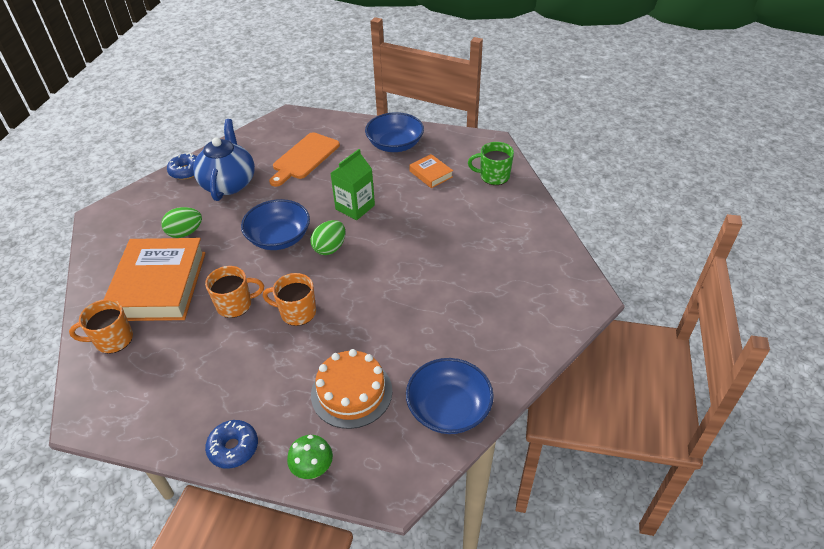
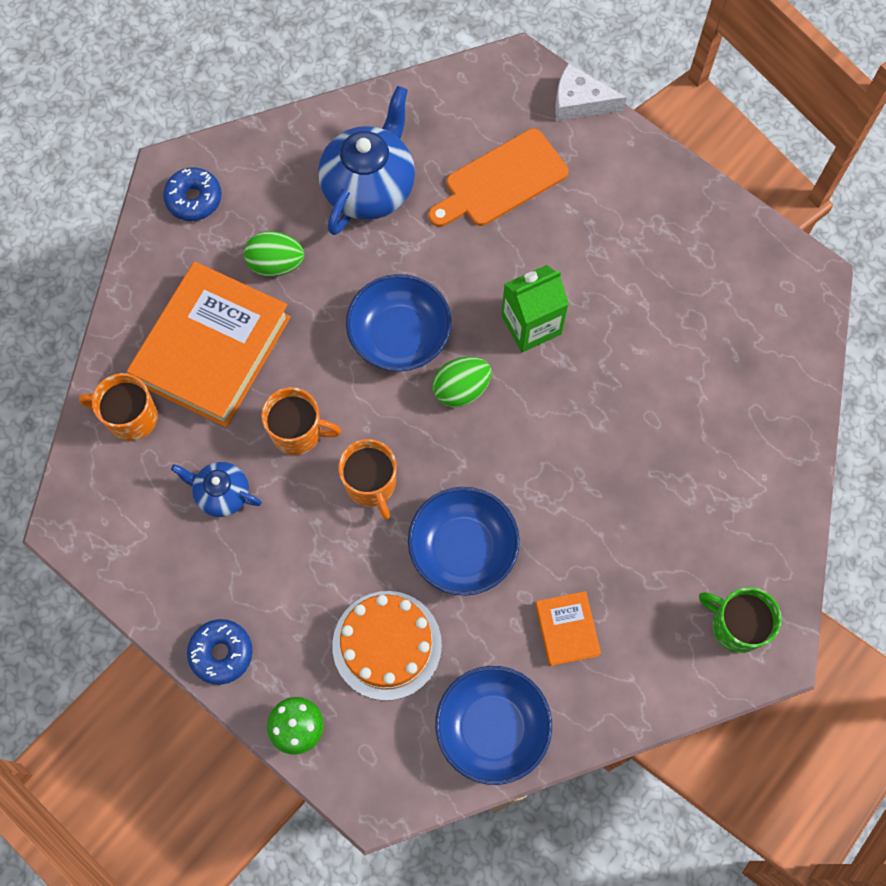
camera: 25 degrees right, 25 degrees up
blue donut [167,153,197,180] -> blue donut moved to [163,167,222,221]
orange mug [263,273,316,326] -> orange mug turned 150 degrees counterclockwise [338,439,397,520]
blue bowl [365,112,424,152] -> blue bowl moved to [408,487,520,596]
orange book [409,154,453,188] -> orange book moved to [535,591,601,666]
green mug [468,142,514,185] -> green mug moved to [699,587,782,653]
none -> blue teapot [171,462,262,517]
none -> white cheese [555,63,627,121]

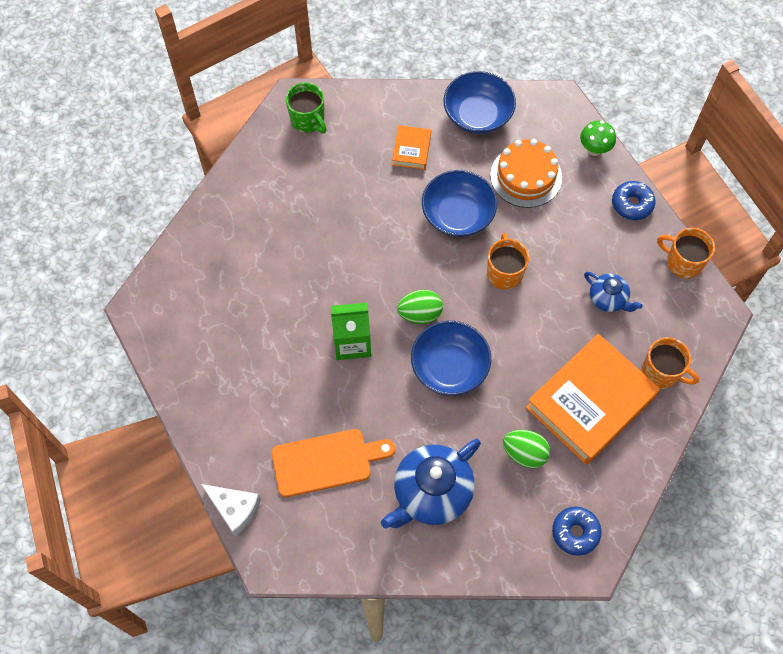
camera: 160 degrees left, 5 degrees down
orange mug [261,387,341,455] -> orange mug moved to [657,228,715,279]

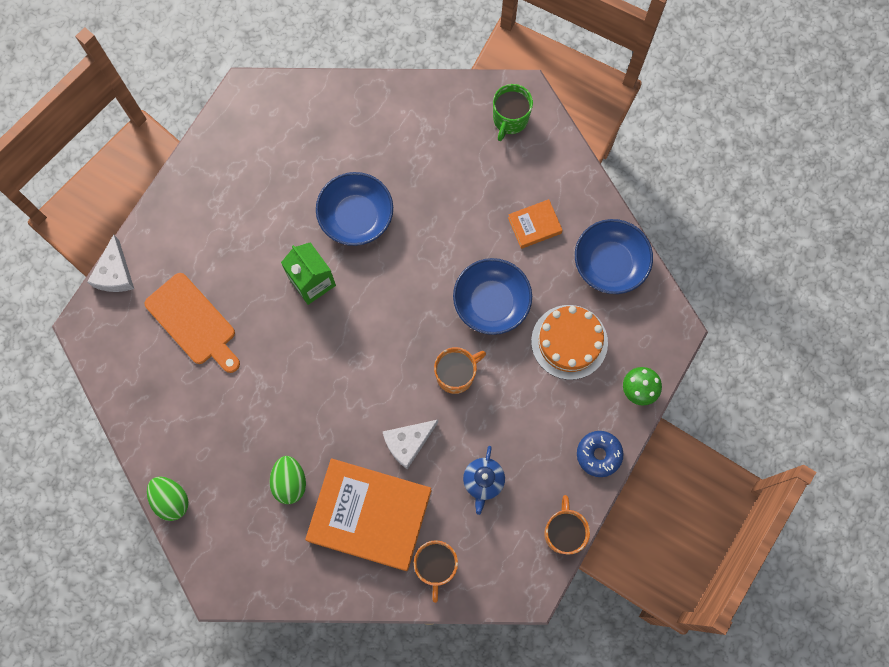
camera: 60 degrees right, 10 degrees up
blue teapot [381,439,481,528] -> none
green egg [397,290,443,324] -> green egg moved to [147,477,189,521]
blue bowl [411,321,491,396] -> blue bowl moved to [316,172,393,246]
blue donut [552,506,602,556] -> none
none -> white cheese [383,420,438,469]

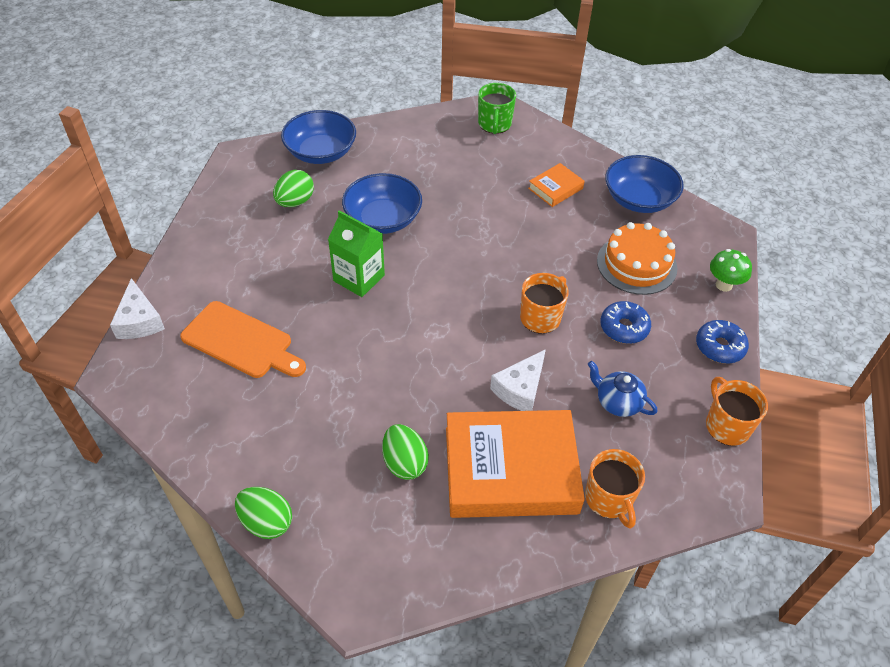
camera: 20 degrees left, 25 degrees down
blue bowl [453,258,532,335] -> blue bowl moved to [281,110,356,164]
blue teapot [463,446,505,515] -> blue teapot turned 135 degrees clockwise [588,361,658,417]
none -> green egg [273,170,314,207]
none -> blue donut [600,301,651,344]

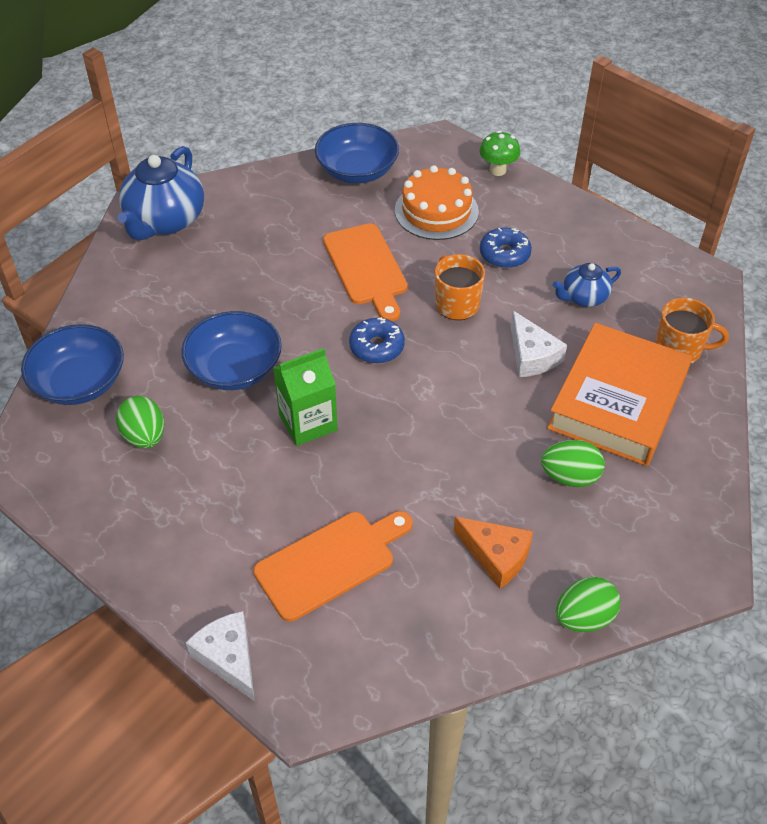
camera: 60 degrees left, 0 degrees up
white cheese [110,278,165,339] -> white cheese turned 135 degrees counterclockwise [186,611,255,701]
green mug [478,83,516,134] -> blue teapot [118,146,204,241]
orange book [528,163,585,207] -> none
blue donut [696,320,749,363] -> blue donut moved to [349,317,405,364]
orange mug [706,377,768,446] -> none
none -> orange cutting board [323,223,407,321]
none -> orange cheese [454,517,533,589]

